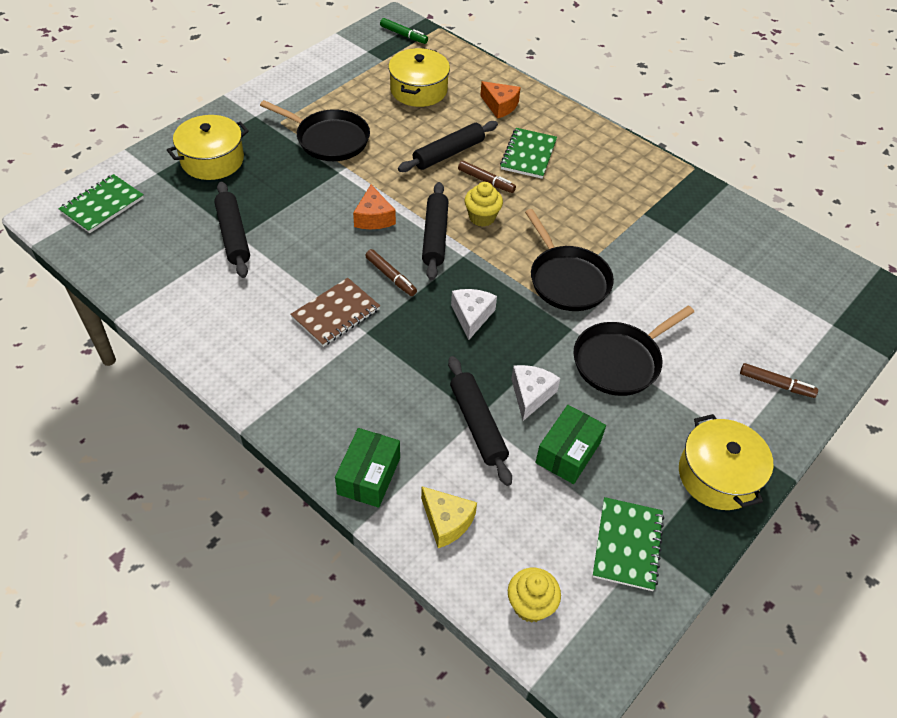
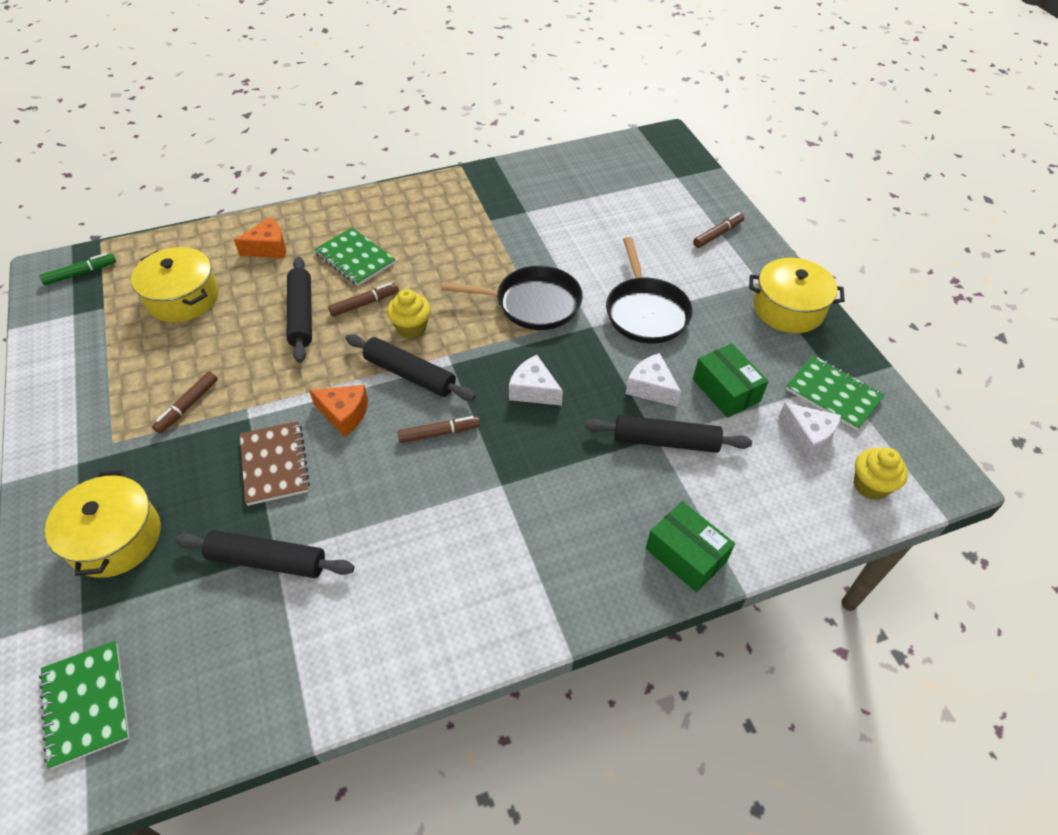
camera: 60 degrees left, 0 degrees up
black pan [260,100,370,161] -> brown marker [152,371,218,434]
brown notebook [290,278,380,347] -> brown notebook moved to [240,421,310,506]
yellow cheese [421,486,477,548] -> none
none -> white cheese [779,403,841,459]

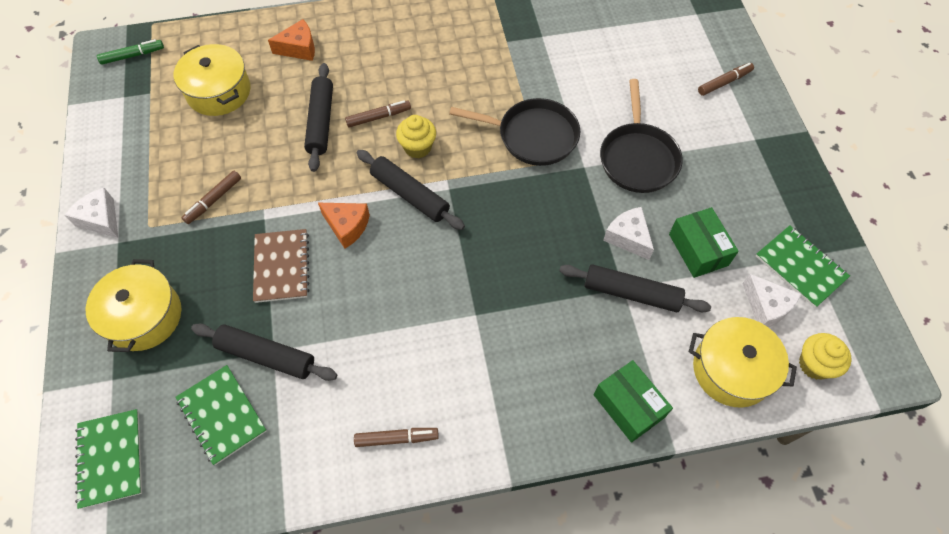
camera: 10 degrees right, 10 degrees up
green notebook [314,227,396,286] -> green notebook moved to [175,365,267,465]
brown marker [398,416,480,443] -> brown marker moved to [354,428,439,447]
white cheese [509,355,563,406] -> white cheese moved to [65,188,118,238]
yellow pot [749,258,845,333] -> yellow pot moved to [689,317,797,408]

